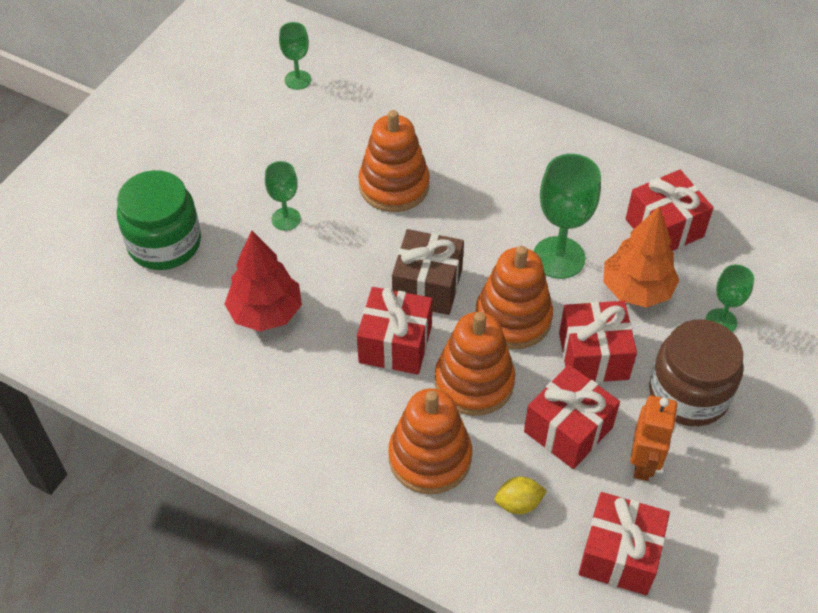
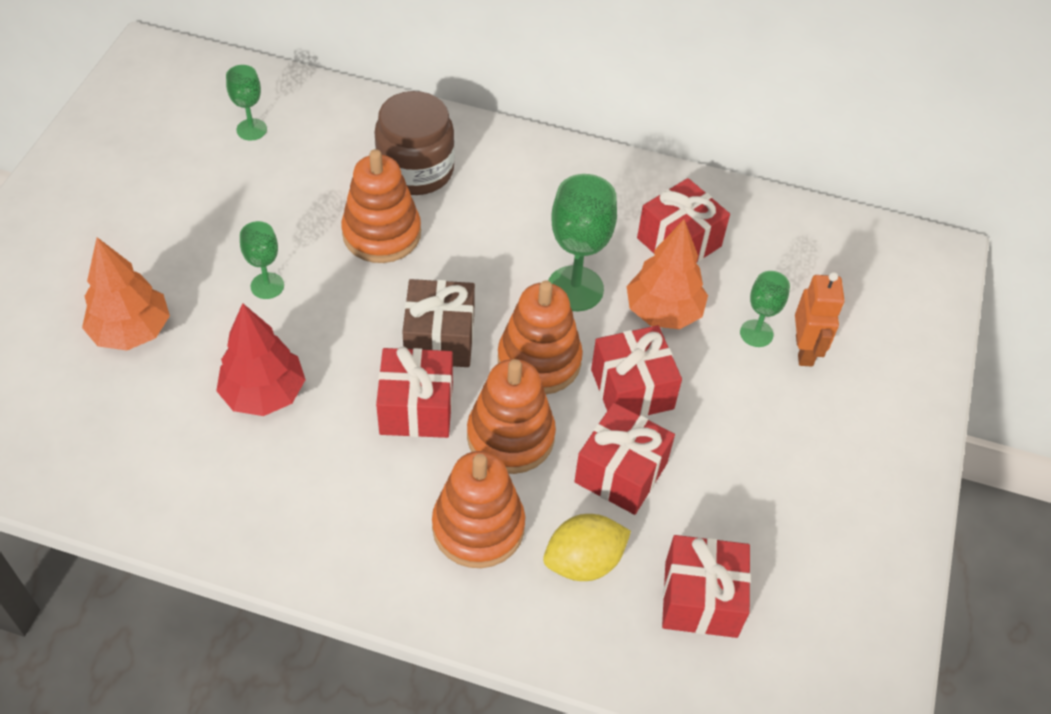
camera: 15 degrees left, 0 degrees up
green jar [117,170,201,270] -> orange tree [82,237,170,351]
yellow lemon [495,477,547,514] -> yellow lemon [543,514,631,581], size x1.60
orange robot [630,395,678,481] -> orange robot moved to [795,272,845,367]
brown jar [649,319,743,426] -> brown jar moved to [374,91,455,195]

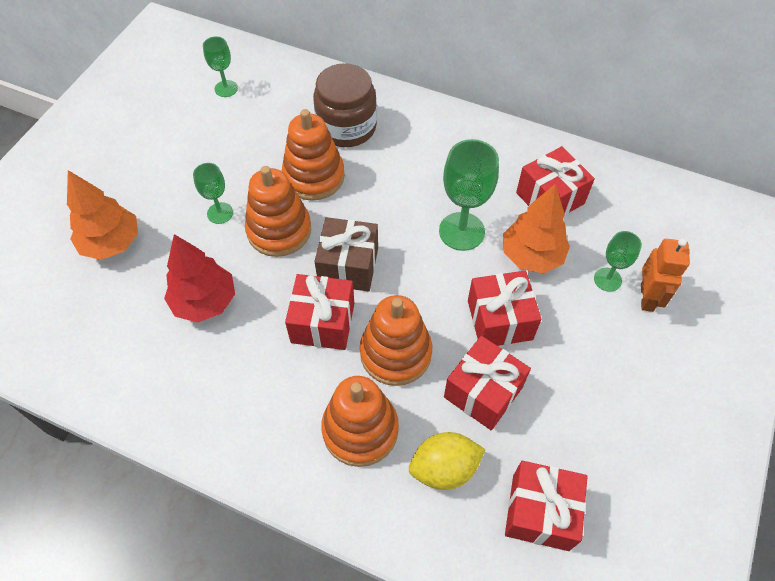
camera: 10 degrees right, 5 degrees up
orange stacking toy [498,280,583,394] -> orange stacking toy moved to [245,166,311,257]

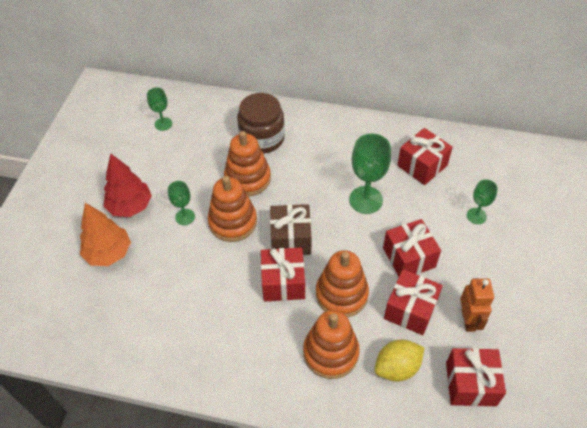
camera: 10 degrees left, 5 degrees down
red tree [164,234,235,323] -> red tree moved to [104,153,152,217]
orange tree [503,184,570,273] -> none
orange robot [641,238,690,312] -> orange robot moved to [460,278,494,332]

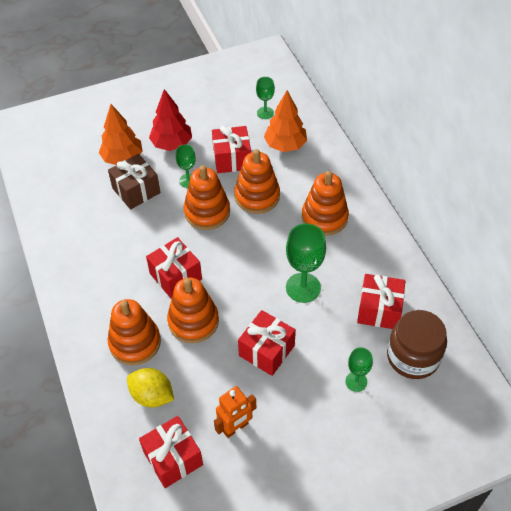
camera: 55 degrees right, 0 degrees up
brown jar [237,93,285,154] -> brown jar moved to [387,310,447,379]
brown gift [270,204,311,255] -> brown gift moved to [108,154,160,210]
red gift [384,269,443,335] -> red gift moved to [212,126,251,173]
none -> orange tree [264,90,307,152]
none -> orange stacking toy [302,171,349,236]

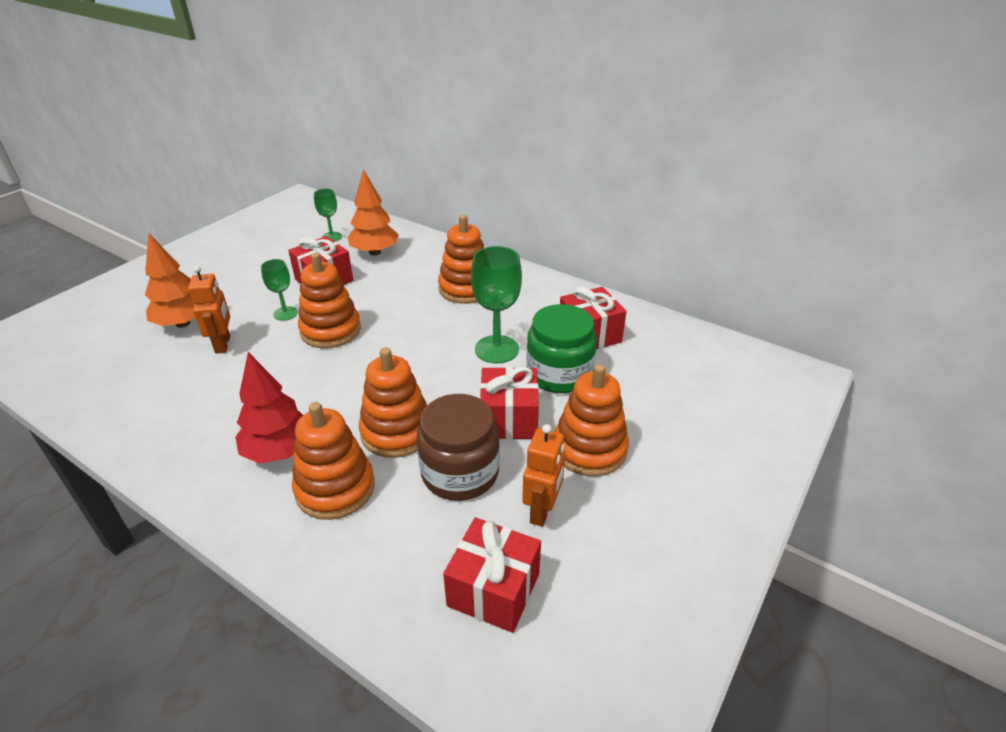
camera: 35 degrees left, 15 degrees down
brown gift [108,154,160,210] -> orange robot [188,266,230,354]
yellow lemon [127,368,174,408] -> none
red gift [146,237,202,299] -> none
red tree [149,89,192,151] -> red tree moved to [235,352,303,464]
orange stacking toy [234,149,280,214] -> orange stacking toy moved to [554,364,629,477]
green goblet [345,347,373,392] -> none
brown jar [387,310,447,379] -> brown jar moved to [417,394,500,501]
none -> green jar [526,304,597,393]

